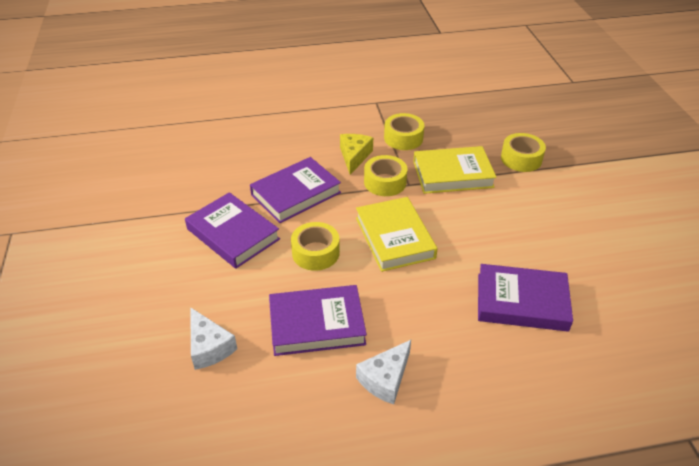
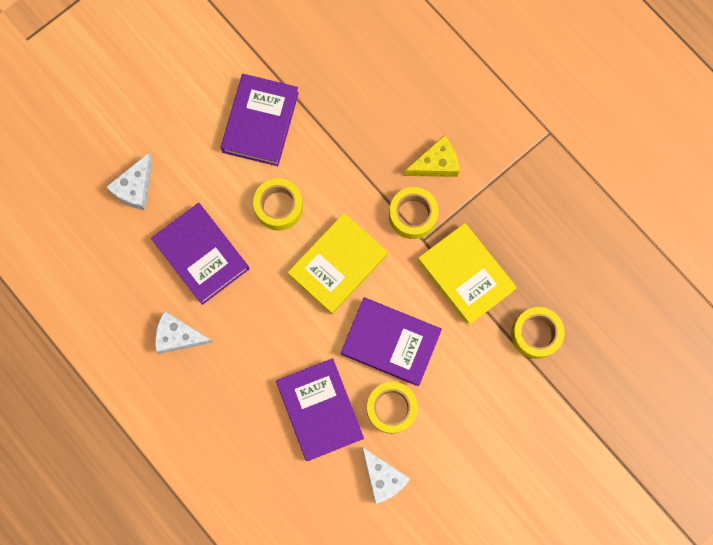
camera: 60 degrees right, 35 degrees up
purple book [250,157,341,223] -> purple book moved to [341,297,442,386]
yellow tape [384,113,425,150] -> yellow tape moved to [367,382,418,434]
none -> white cheese [362,447,410,504]

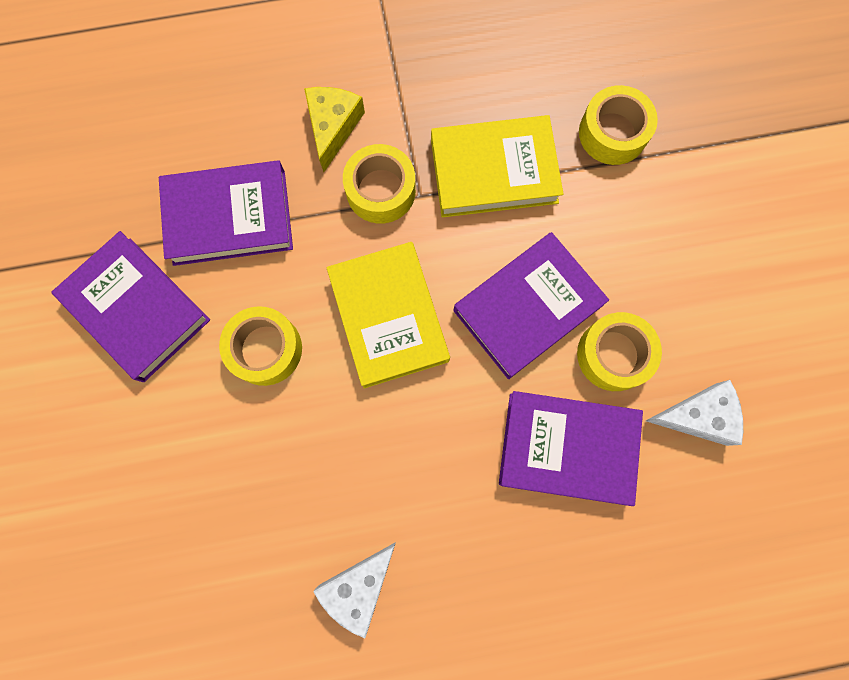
camera: 60 degrees left, 0 degrees up
white cheese [106,153,152,210] -> none
purple book [151,203,250,305] -> purple book moved to [159,160,293,266]

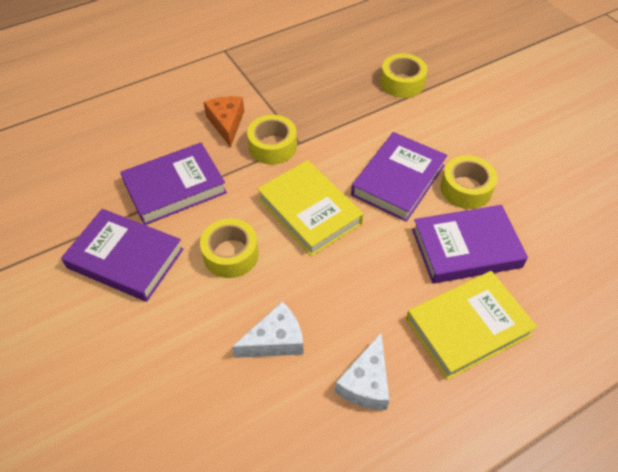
camera: 20 degrees left, 25 degrees down
yellow cheese [304,87,365,172] -> orange cheese [203,96,244,148]
yellow book [431,115,563,218] -> yellow book moved to [406,271,537,380]
white cheese [646,380,743,446] -> white cheese moved to [232,302,303,358]

